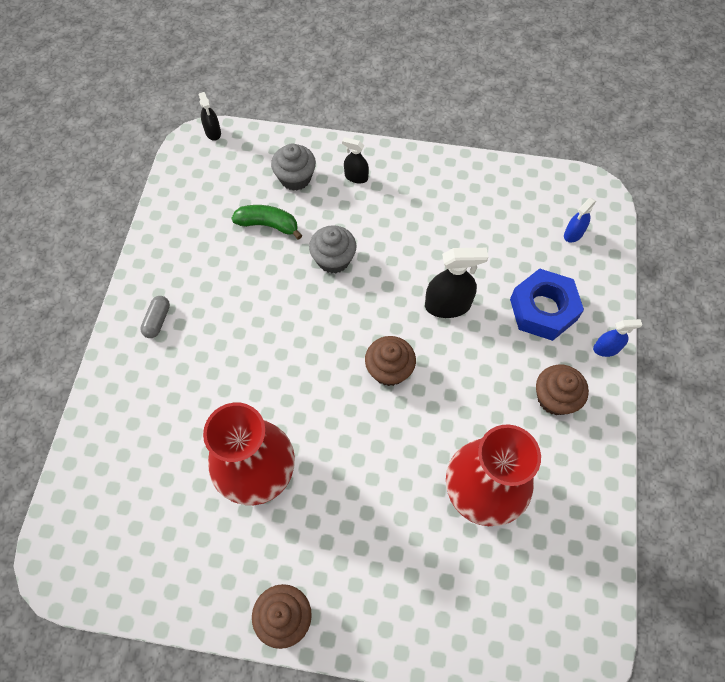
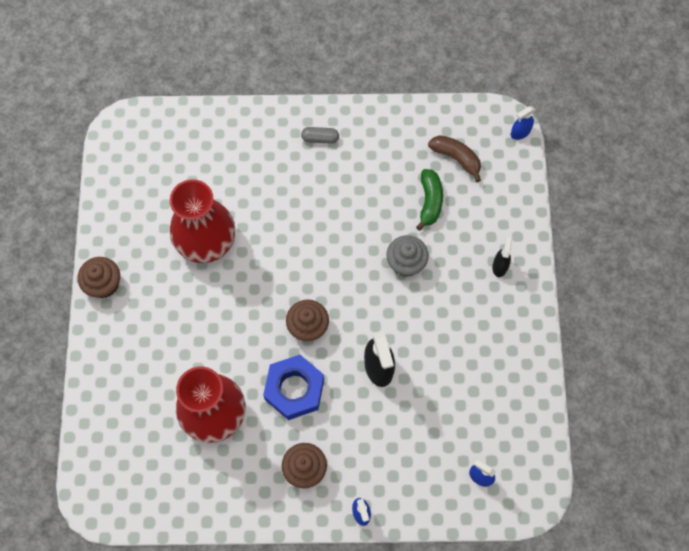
camera: 80 degrees right, 5 degrees up
black spray bottle [199,92,221,141] -> blue spray bottle [511,106,535,140]
grey cupcake [271,144,316,191] -> none
blue nut [510,269,584,341] -> blue nut moved to [263,355,324,420]
none -> brown banana [428,135,481,182]

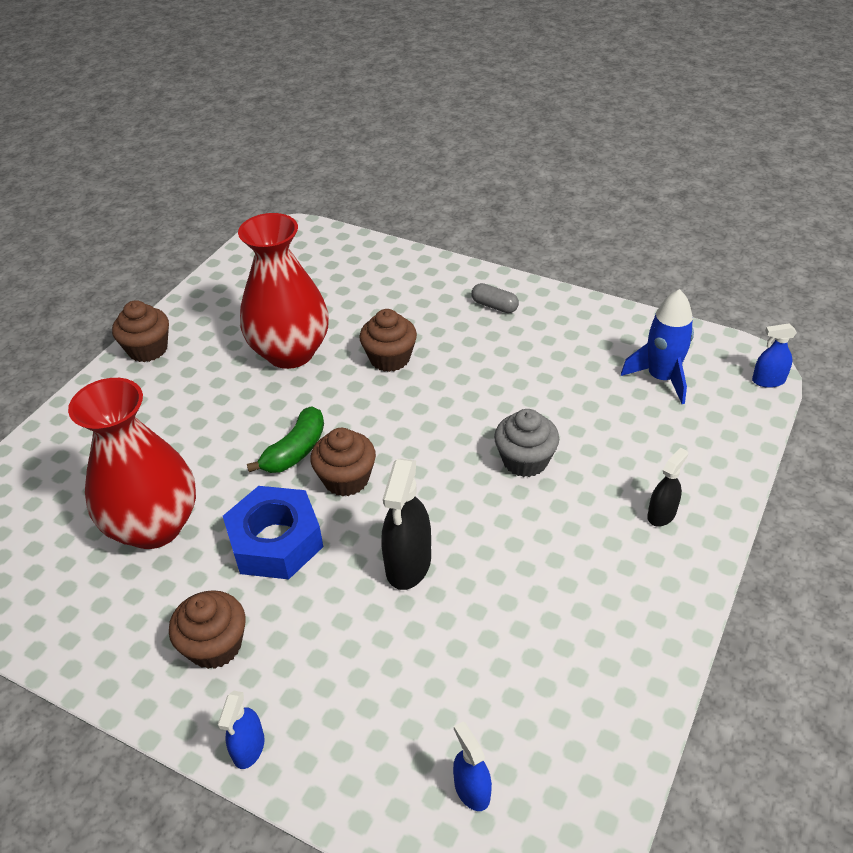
camera: 30 degrees right, 25 degrees down
green banana [416,169,443,231] -> green banana moved to [247,406,324,473]
brown banana [428,135,481,182] -> blue rocket [621,289,694,404]
none -> brown cupcake [359,309,417,372]

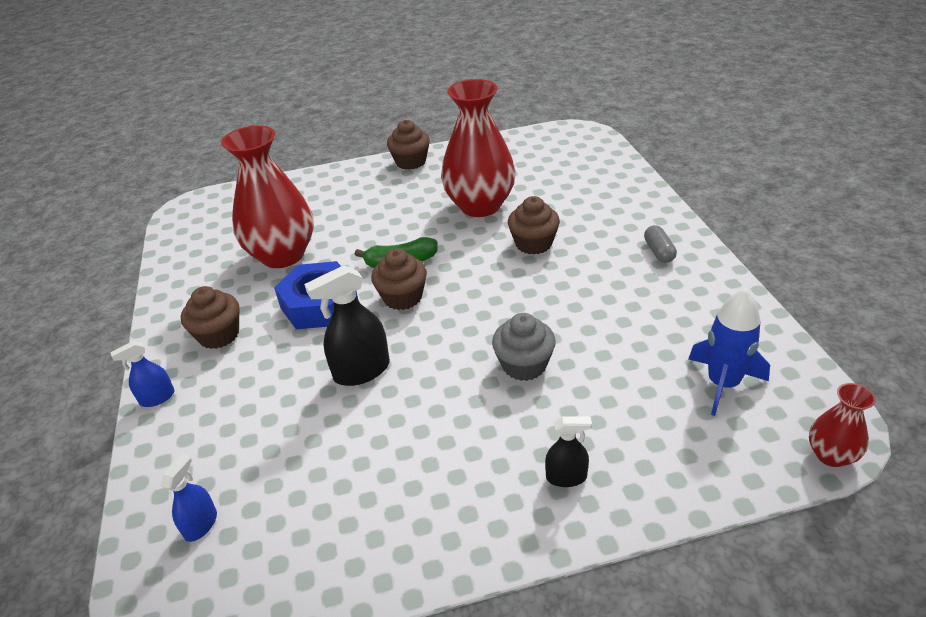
camera: 50 degrees right, 5 degrees down
blue spray bottle [752,323,797,388] -> red vase [809,383,876,467]

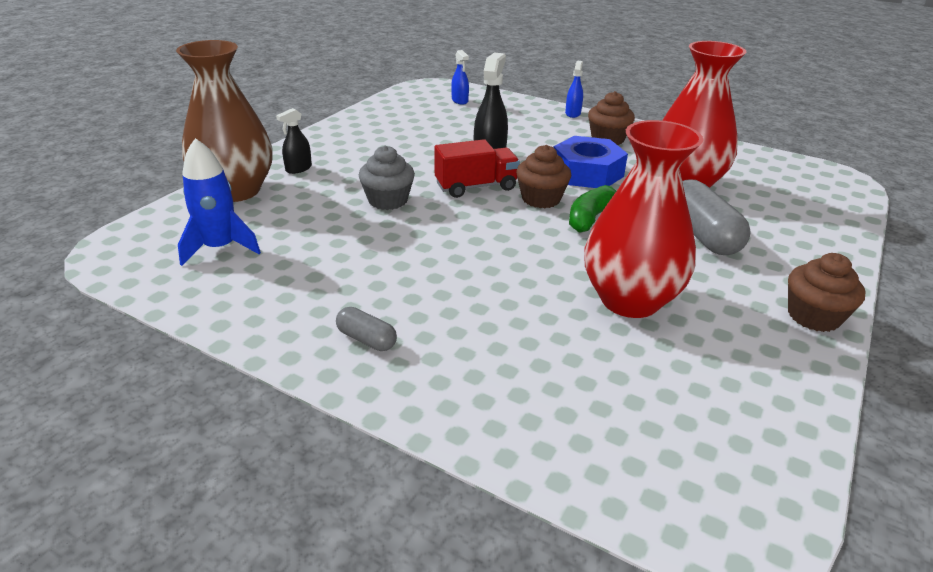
camera: 130 degrees right, 5 degrees down
brown cupcake [508,196,560,255] -> none
red vase [809,383,876,467] -> none
none -> brown vase [176,40,272,202]
none -> red truck [434,139,520,198]
none -> grey capsule [682,180,751,255]

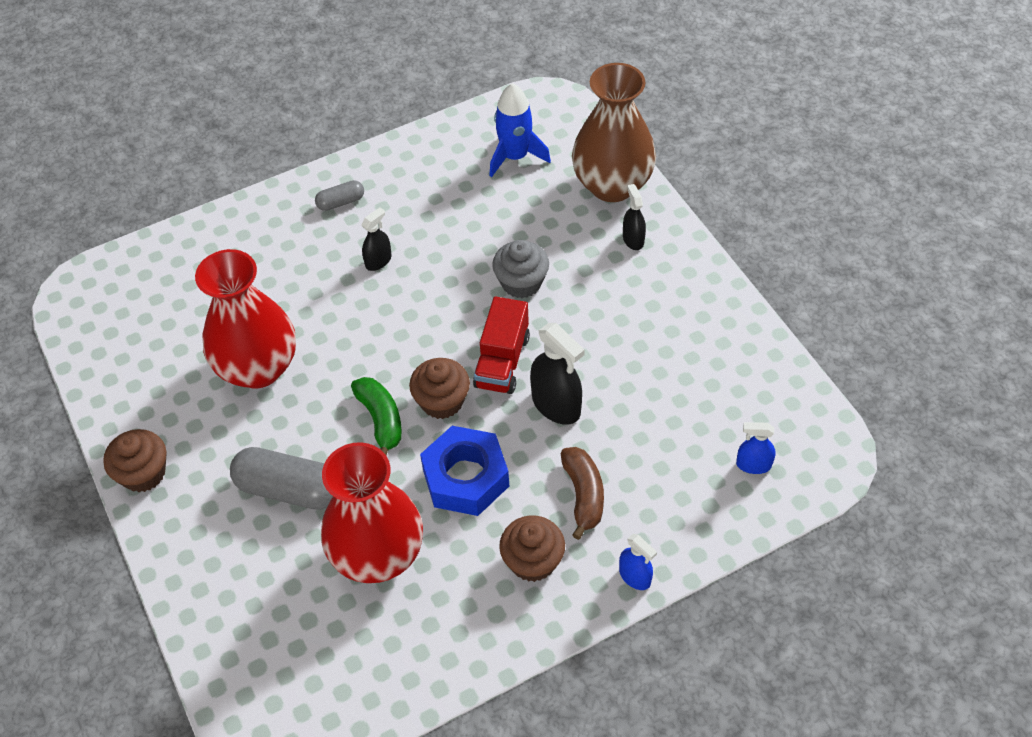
camera: 125 degrees right, 20 degrees up
none -> black spray bottle [361,207,391,271]
none -> brown banana [561,447,604,540]

